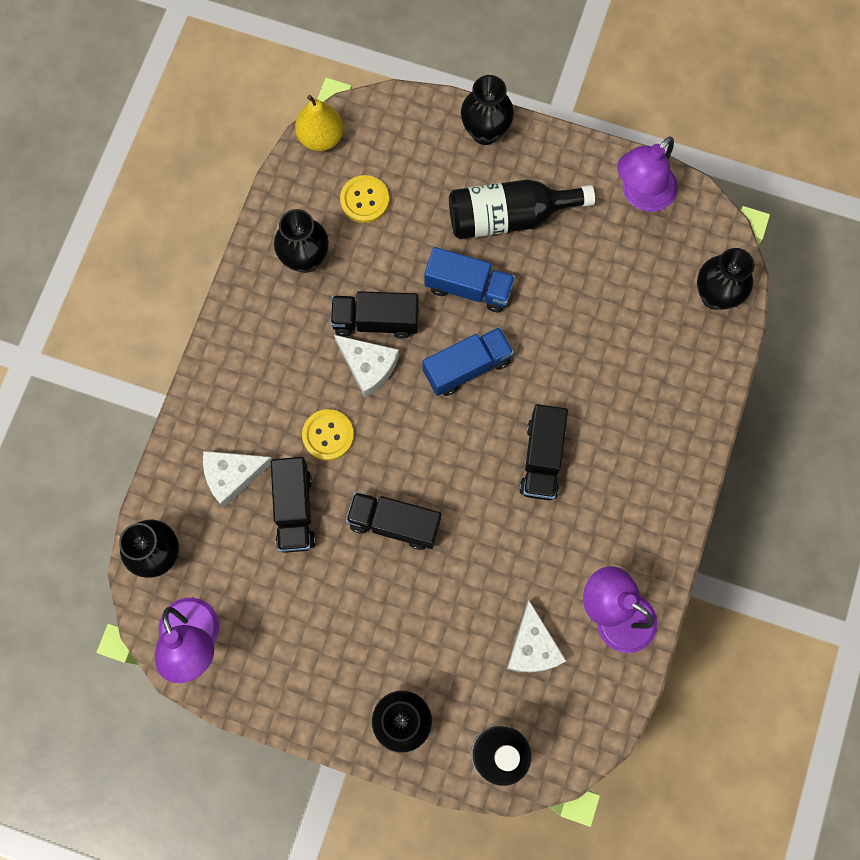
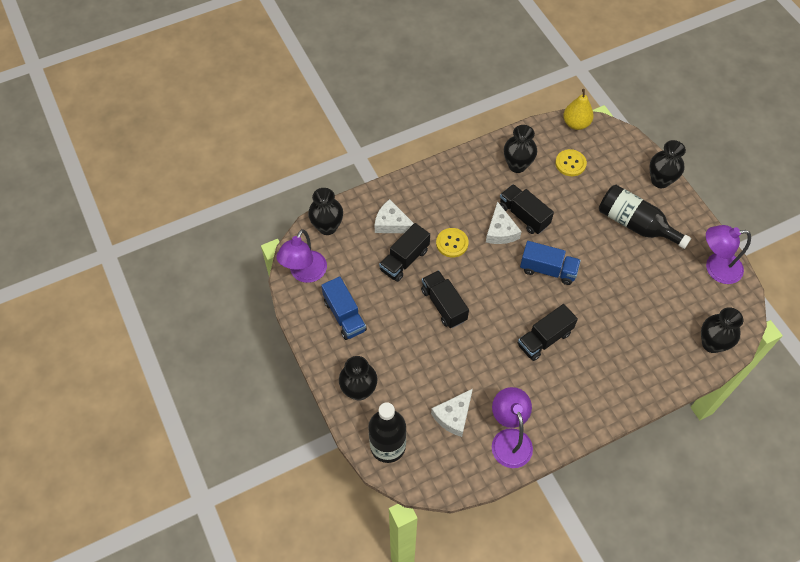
camera: 45 degrees right, 15 degrees down
blue truck [424,247,515,313] -> blue truck moved to [321,277,367,340]

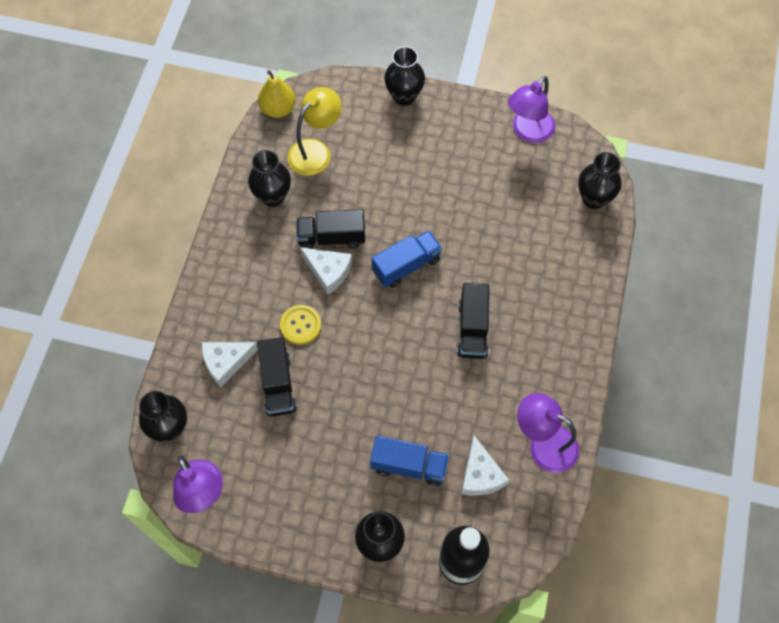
camera: 50 degrees left, 5 degrees up
blue truck [321,277,367,340] -> blue truck moved to [370,436,449,487]
black truck [421,270,469,328] -> none
yellow button [555,149,587,176] -> yellow lamp [287,87,342,176]
black bottle [599,185,691,249] -> none

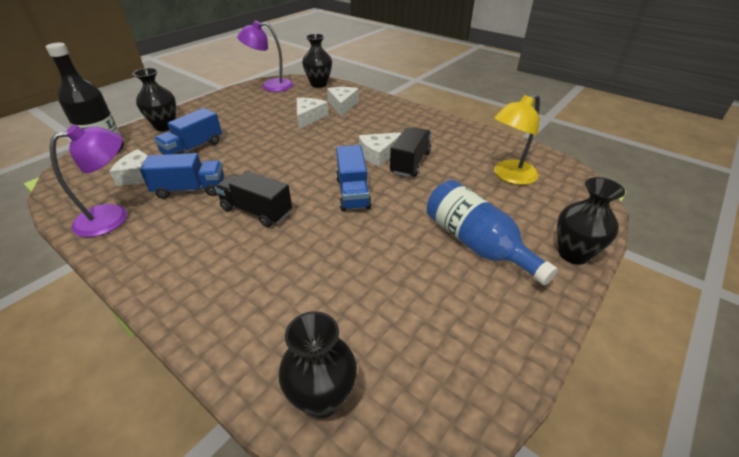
camera: 115 degrees right, 25 degrees down
black vase [248,150,291,207] -> none
black truck [257,337,297,416] -> white cheese [297,98,329,129]
yellow pear [258,70,296,118] -> none
yellow button [280,305,321,345] -> none
yellow lamp [287,87,342,176] -> yellow lamp turned 75 degrees clockwise [494,93,540,185]
purple lamp [508,76,555,143] -> none
none -> blue truck [140,153,224,199]
none -> blue bottle [427,180,558,285]

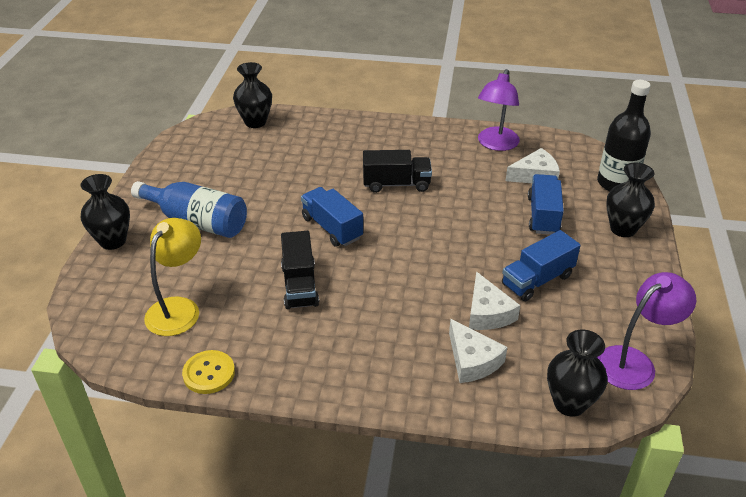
camera: 150 degrees right, 0 degrees up
blue truck [140,153,224,199] -> blue truck moved to [502,230,581,301]
white cheese [359,132,402,167] -> none
none -> yellow button [182,350,235,394]

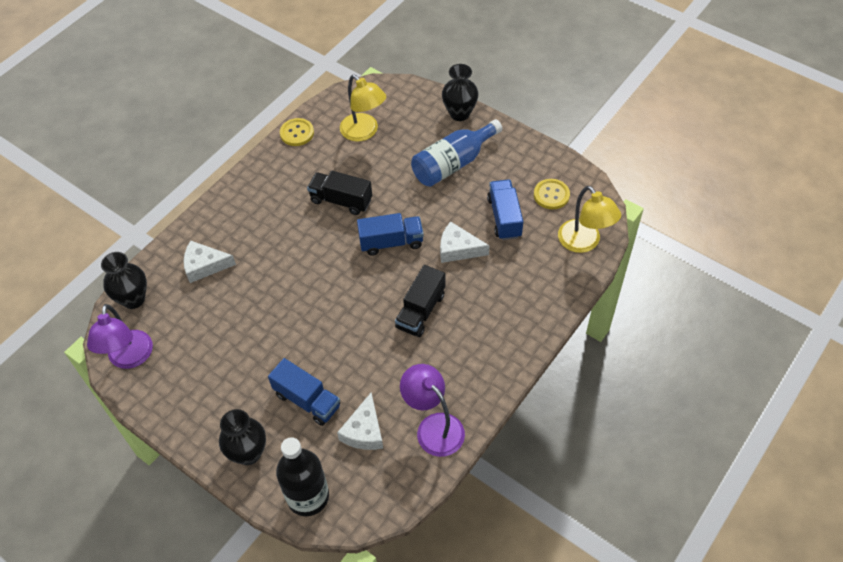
camera: 120 degrees right, 15 degrees up
black vase [233,62,272,128] -> yellow lamp [558,186,621,253]
white cheese [469,271,520,330] -> white cheese moved to [440,222,489,263]
blue truck [502,230,581,301] -> blue truck moved to [487,180,523,240]
none -> yellow button [534,179,570,209]

